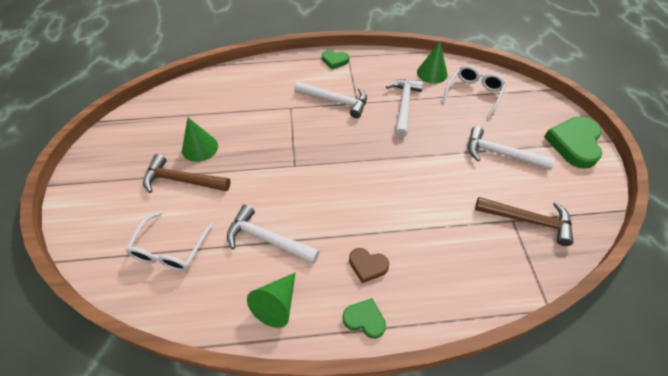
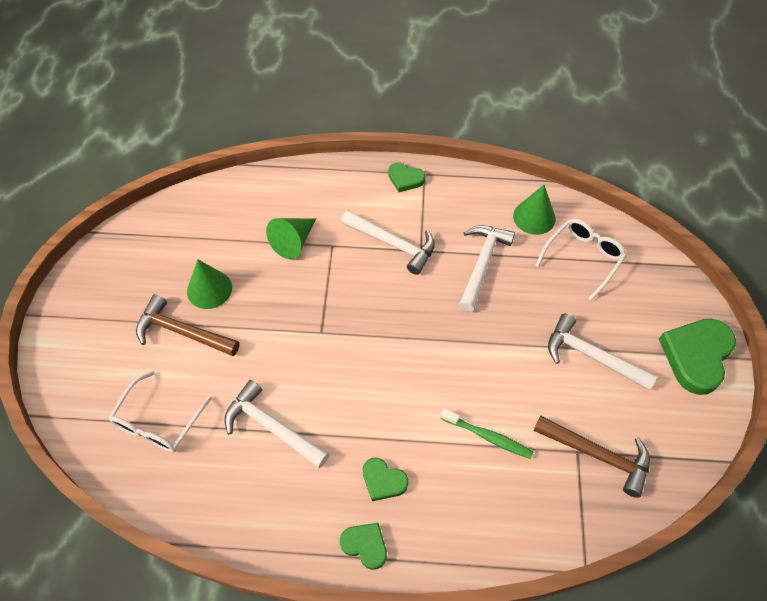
camera: 10 degrees right, 5 degrees up
green cone [247,272,296,328] -> green cone moved to [266,218,316,259]
brown heart [349,248,389,283] -> green heart [362,457,408,501]
none -> green toothbrush [440,409,533,459]

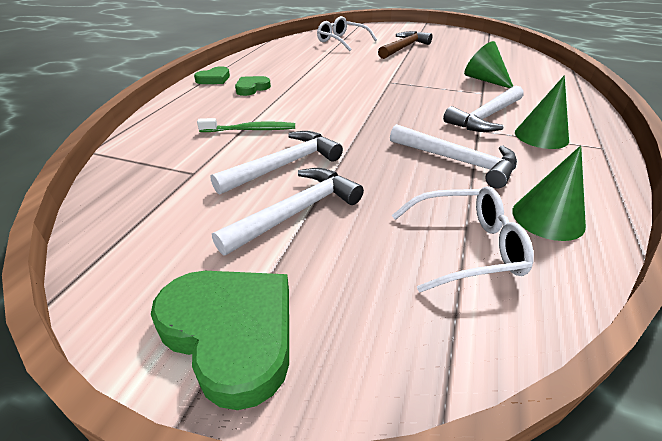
camera: 105 degrees right, 20 degrees down
green cone [187,259,232,309] -> green cone moved to [515,75,569,149]
white hammer [225,380,329,468] -> white hammer moved to [210,131,343,195]
green heart [388,162,425,192] -> none
green toothbrush [440,409,533,459] -> green toothbrush turned 135 degrees counterclockwise [197,118,295,132]
brown hammer [534,415,650,498] -> none
white glasses [536,219,627,300] -> white glasses turned 60 degrees counterclockwise [392,186,534,292]

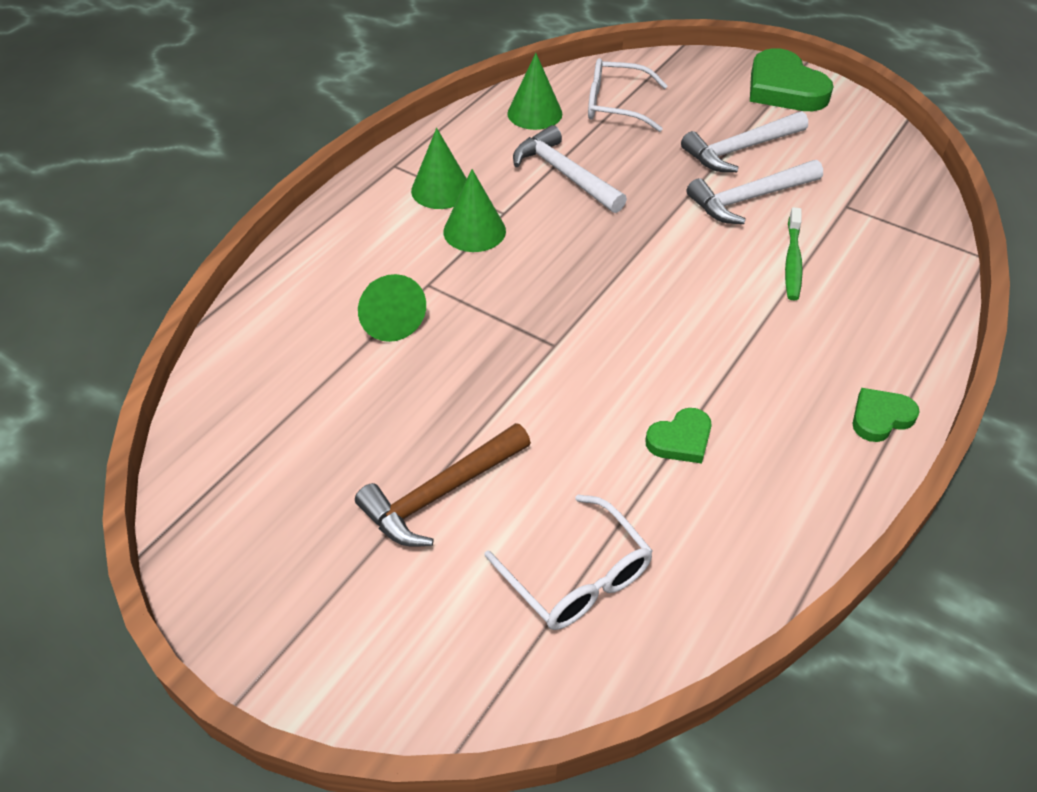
camera: 165 degrees left, 10 degrees up
green toothbrush [197,118,295,132] -> green toothbrush turned 90 degrees counterclockwise [785,207,803,300]
green heart [235,76,271,96] -> green heart moved to [646,408,712,463]
white hammer [443,86,523,132] -> green cone [443,169,506,252]

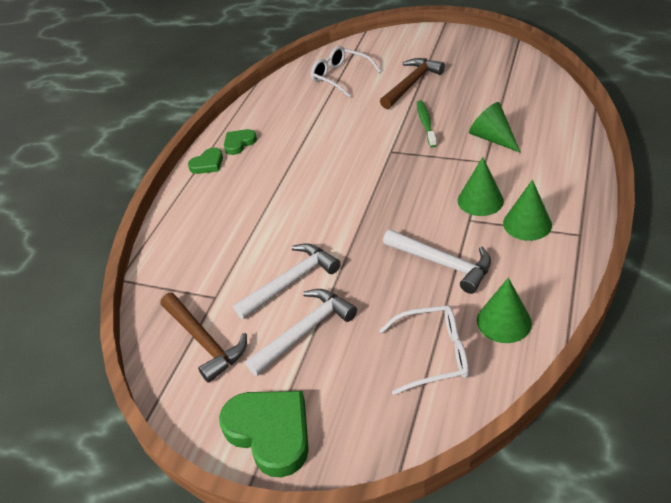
camera: 170 degrees right, 5 degrees down
green heart [646,408,712,463] -> green heart moved to [224,129,257,155]
green toothbrush [785,207,803,300] -> green toothbrush moved to [417,100,437,147]
none -> brown hammer [161,293,247,383]

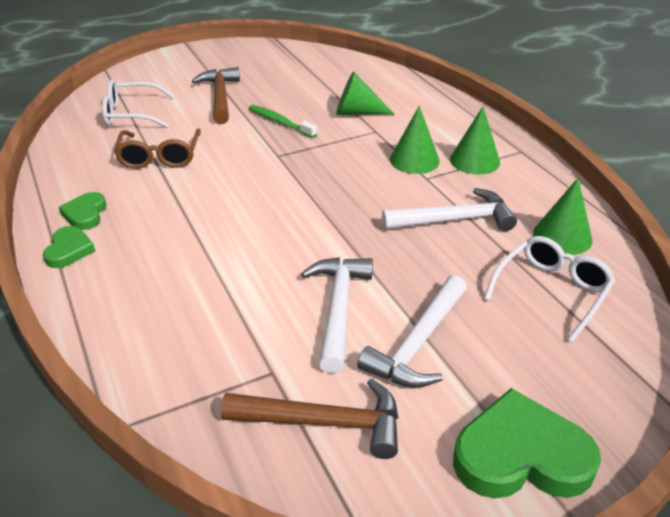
camera: 50 degrees left, 5 degrees down
white hammer [245,289,357,376] -> white hammer turned 150 degrees counterclockwise [357,275,467,388]
none -> brown glasses [114,128,201,169]

